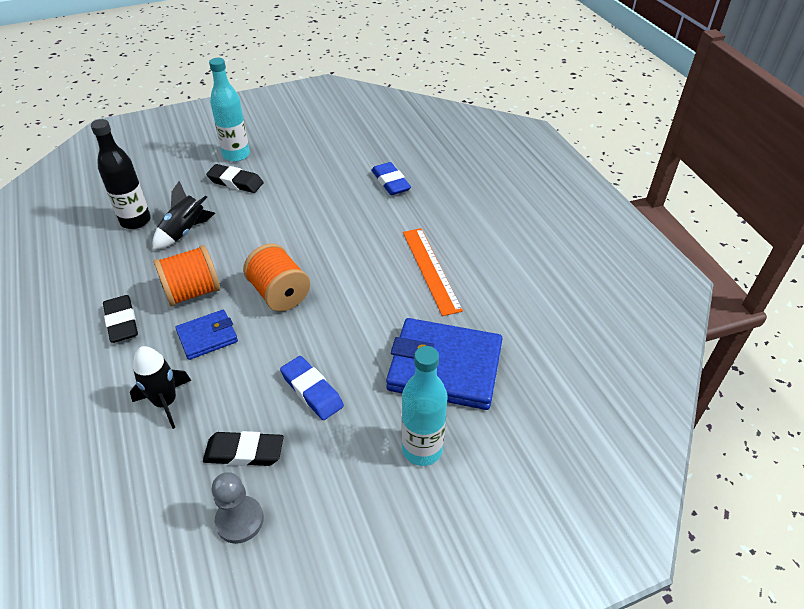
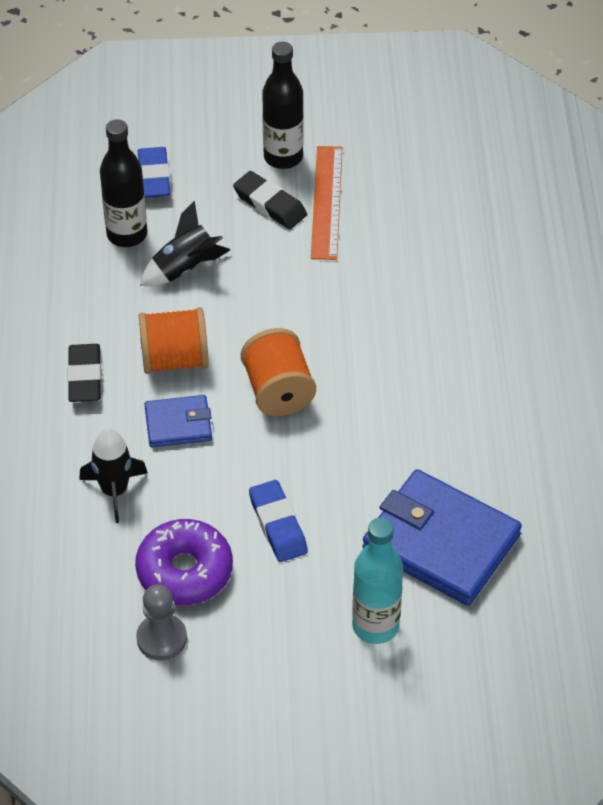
camera: 20 degrees right, 5 degrees up
black eraser [203,431,284,466] -> purple donut [135,519,233,605]
turquoise bottle [209,58,250,162] -> black bottle [262,42,304,169]
blue eraser [371,162,411,195] -> blue eraser moved to [138,147,170,198]
orange ruler [403,228,463,316] -> orange ruler moved to [311,146,342,260]

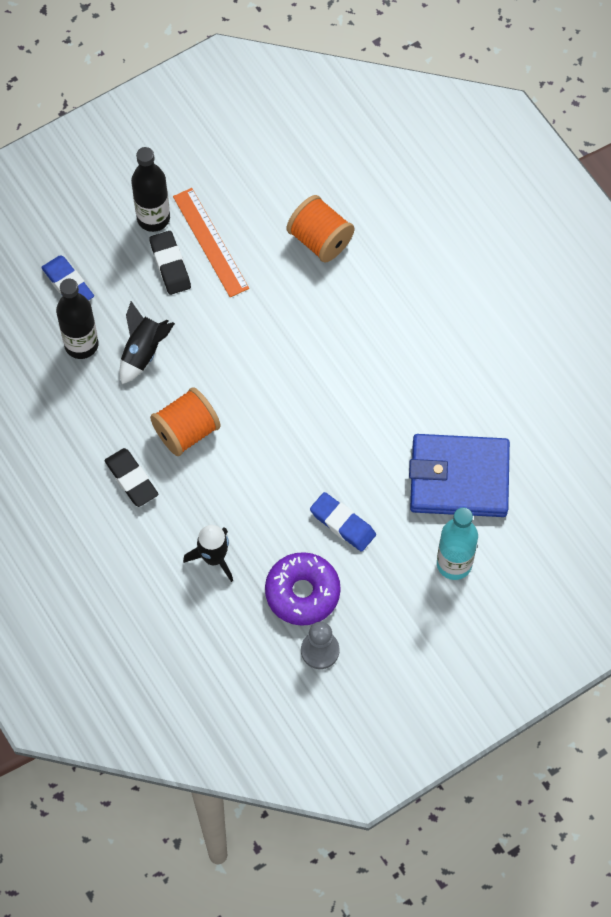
camera: 30 degrees left, 15 degrees up
blue wallet [144,395,212,447] -> none
black eraser [233,171,307,229] -> black eraser turned 60 degrees clockwise [149,231,191,295]
orange spool [241,328,316,416] -> orange spool moved to [287,195,355,263]

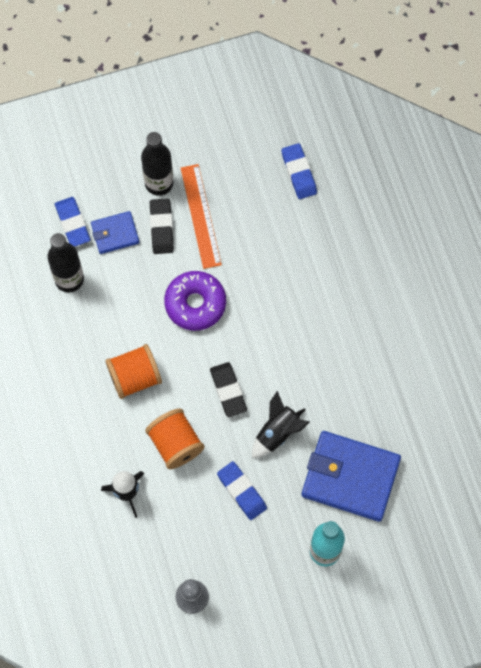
camera: 15 degrees right, 5 degrees up
black eraser [104,448,159,507] -> black eraser moved to [210,362,247,417]
black rocket [120,301,175,384] -> black rocket moved to [252,391,310,458]
purple donut [265,552,341,626] -> purple donut moved to [164,271,226,331]
orange spool [287,195,355,263] -> orange spool moved to [145,408,205,469]
none -> blue wallet [91,211,139,254]
none -> blue eraser [281,143,317,199]

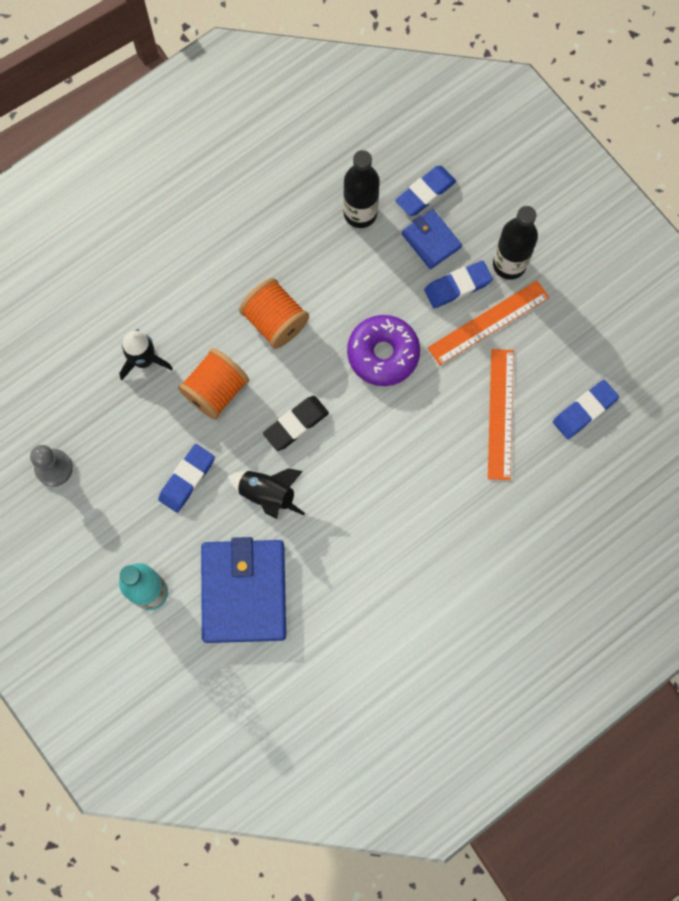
camera: 70 degrees right, 5 degrees up
black eraser [150,198,174,254] -> blue eraser [424,261,493,309]
none -> orange ruler [488,349,514,480]

